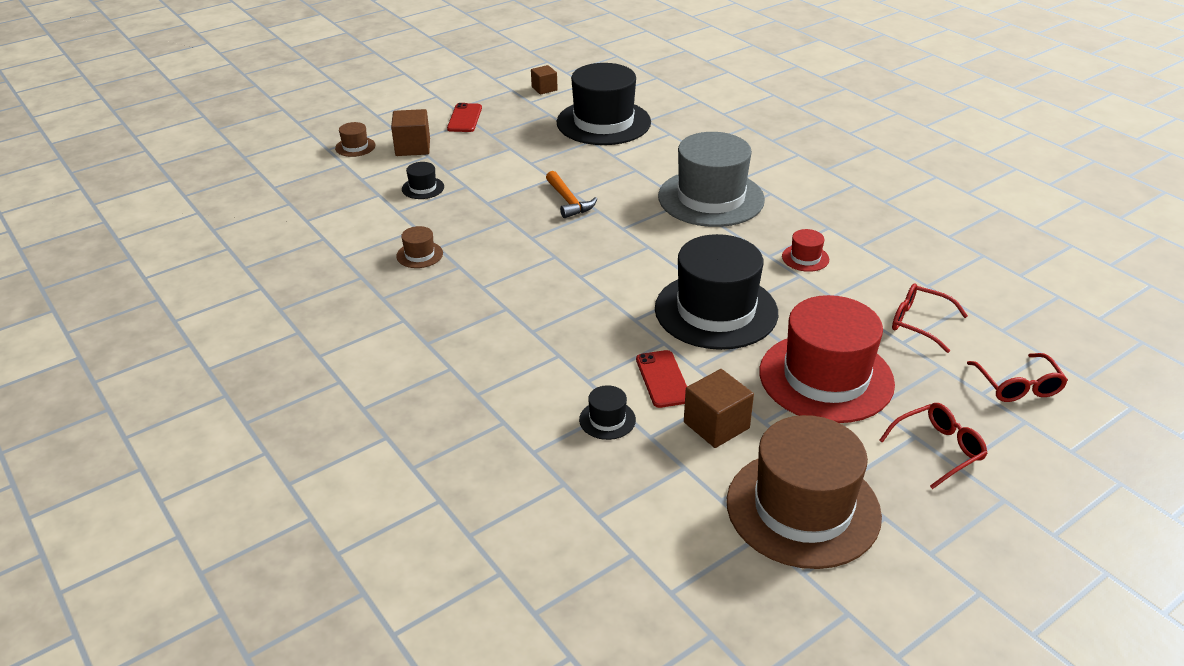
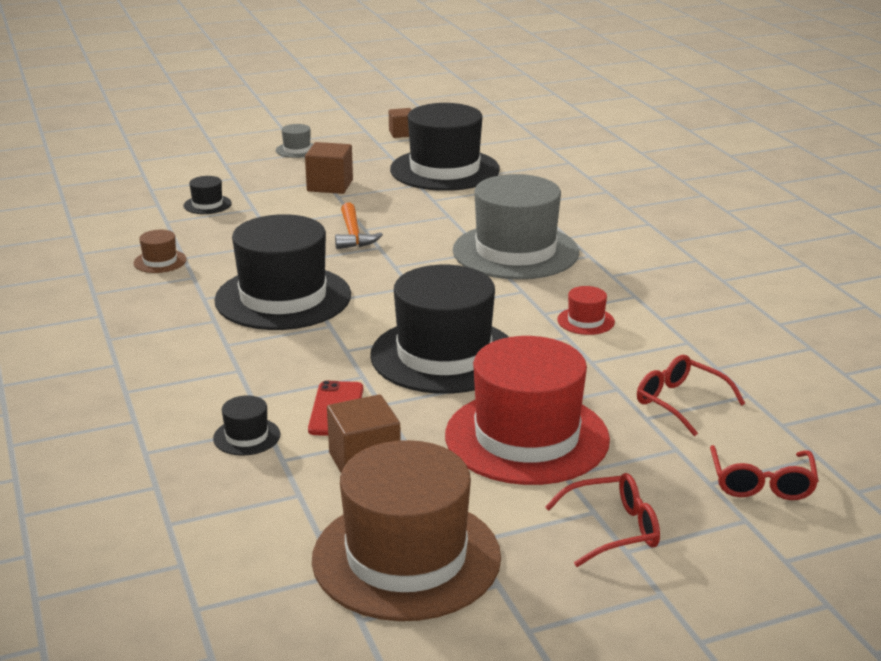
camera: 15 degrees right, 10 degrees down
brown hat [335,122,375,157] -> none
brown cube [391,109,430,156] -> brown cube moved to [305,142,353,194]
red phone [447,103,482,132] -> grey hat [276,124,313,158]
none -> black hat [214,214,351,330]

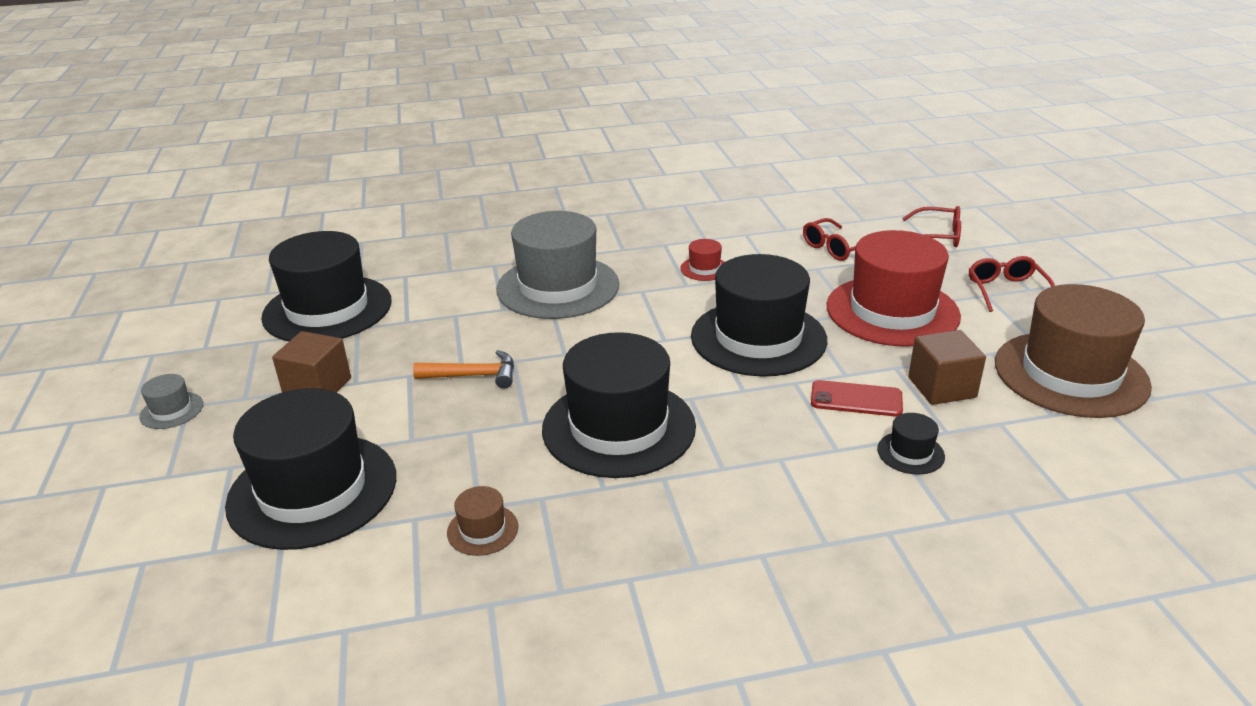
camera: 80 degrees left, 5 degrees up
black hat [184,176,232,214] -> black hat [225,388,396,550], size x2.46
brown cube [389,108,411,138] -> none

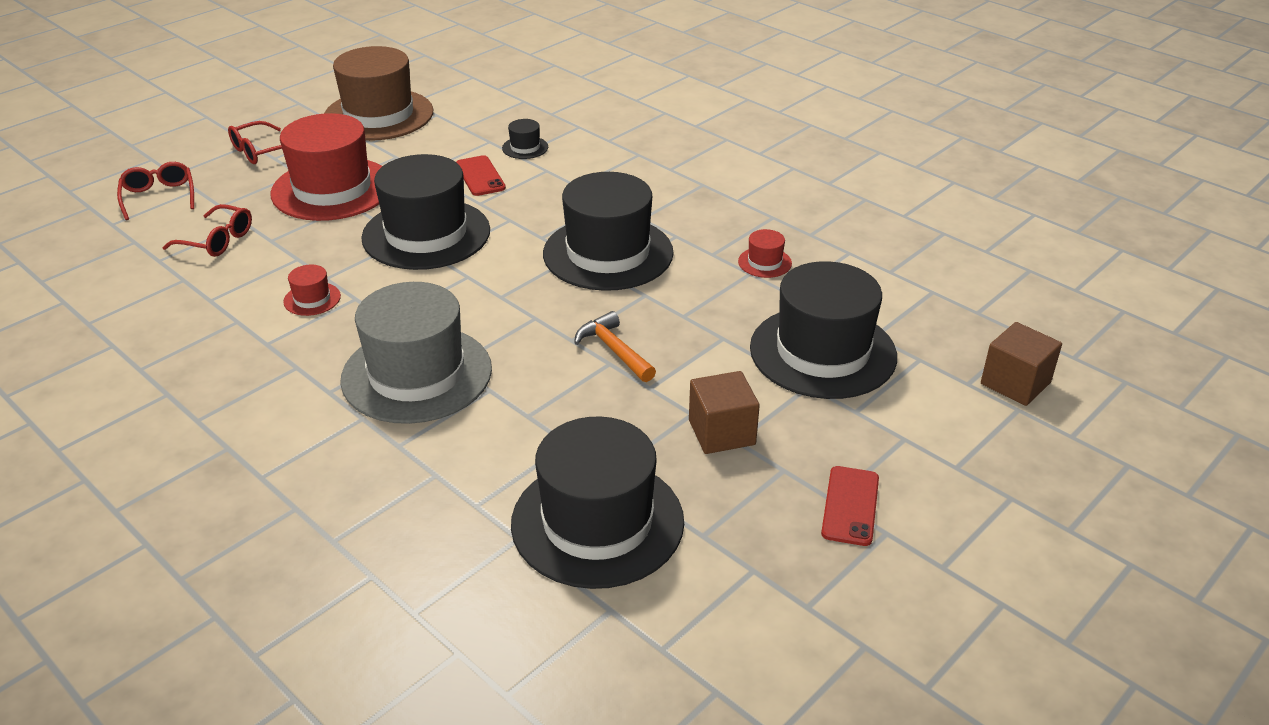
camera: 125 degrees left, 5 degrees up
grey hat [139,374,203,429] -> red phone [821,466,879,546]
brown hat [447,486,518,556] -> red hat [738,229,792,278]
brown cube [908,330,986,405] -> brown cube moved to [981,322,1062,406]

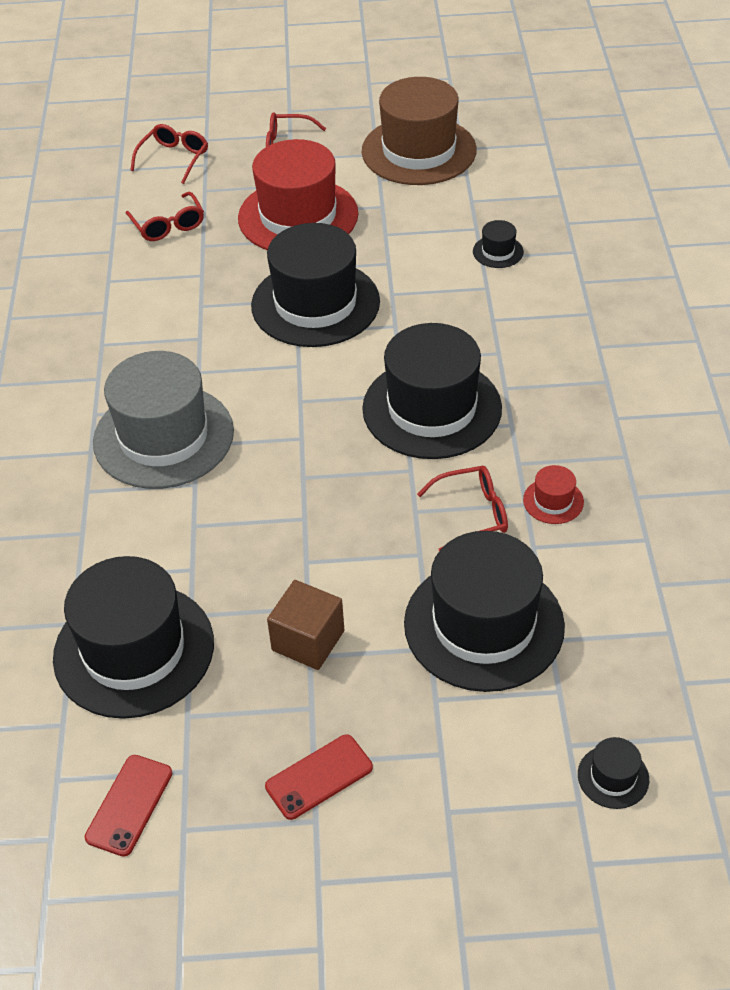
camera: 45 degrees right, 10 degrees up
red hat [283,265,341,316] -> none
red phone [456,155,506,196] -> red phone moved to [85,755,173,857]
orange hammer [574,311,656,382] -> none
brown cube [981,322,1062,406] -> black hat [578,737,649,809]
none -> red glasses [417,466,508,551]

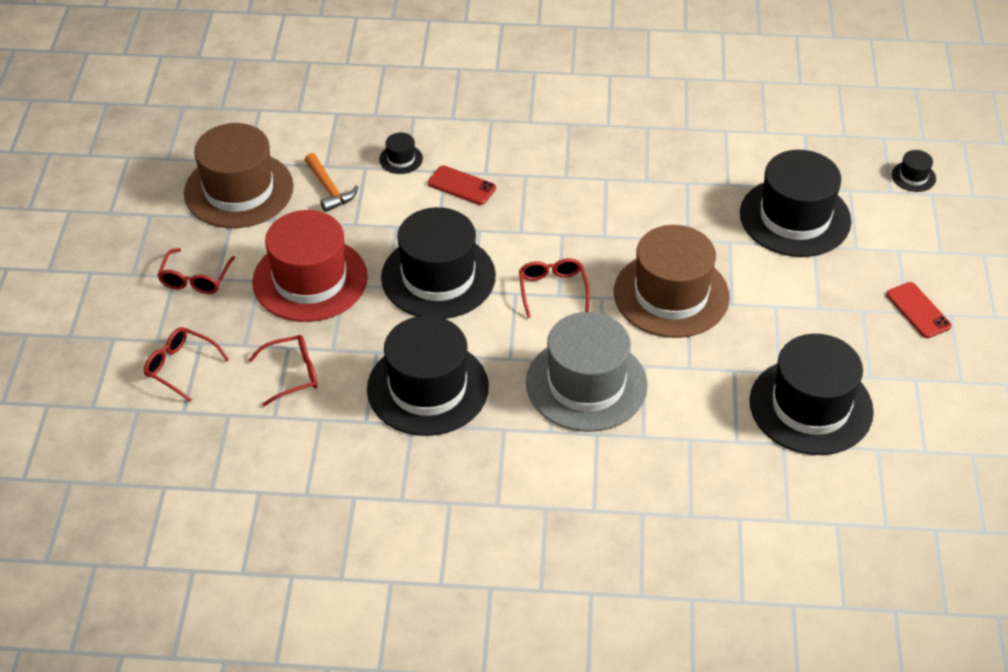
camera: 85 degrees left, 0 degrees up
red phone [85,755,173,857] -> red phone moved to [428,165,496,205]
brown cube [267,580,344,670] -> none
black hat [362,323,502,459] -> black hat moved to [367,316,489,436]
red glasses [417,466,508,551] -> red glasses moved to [519,258,590,318]
red hat [523,465,584,524] -> none
none -> orange hammer [305,153,358,212]
none -> brown hat [614,225,730,338]

